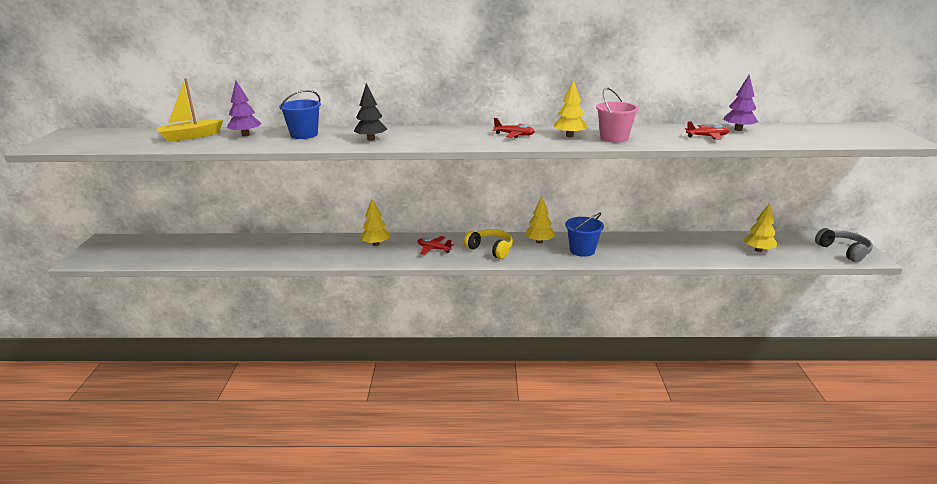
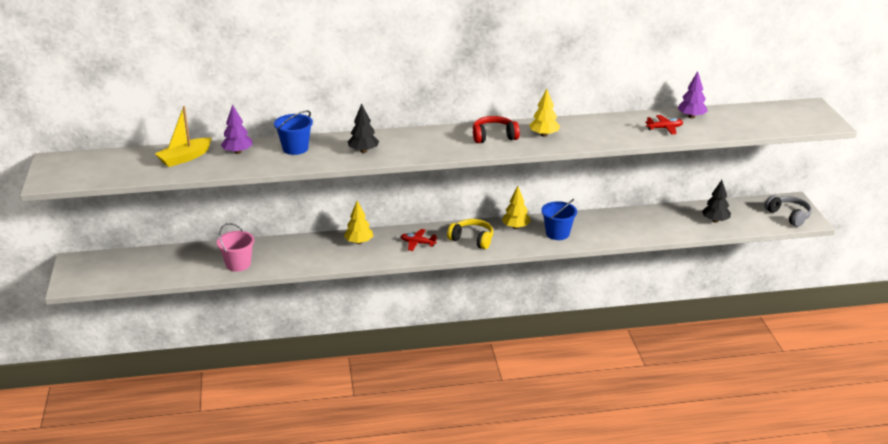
camera: 10 degrees left, 5 degrees up
red plane [493,118,535,138] -> red headphones [473,116,520,143]
pink bucket [596,87,639,143] -> pink bucket moved to [217,223,254,272]
yellow tree [744,203,777,252] -> black tree [702,180,731,223]

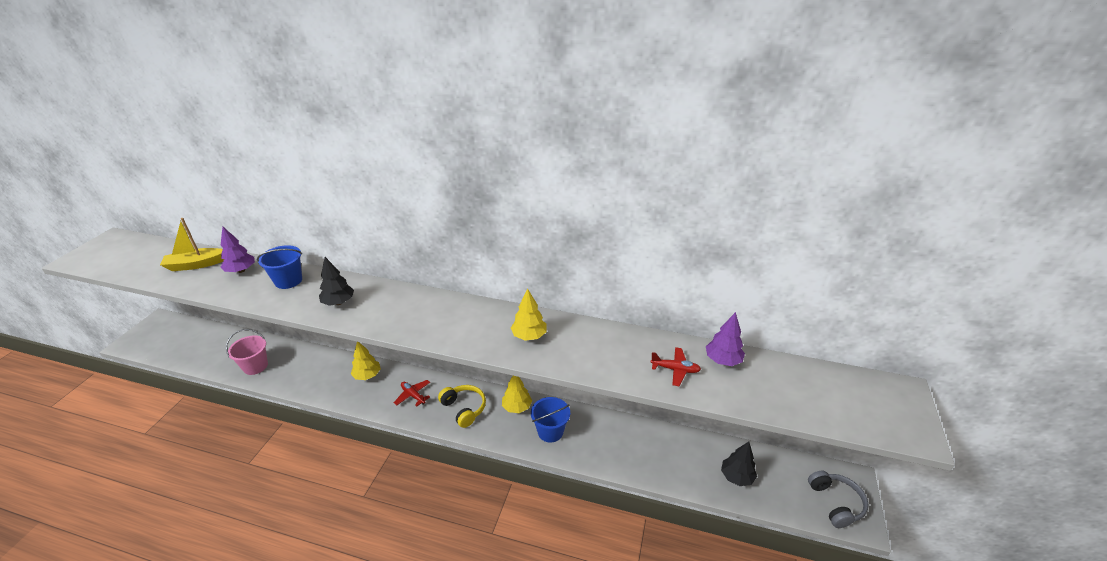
camera: 25 degrees right, 5 degrees up
red headphones [473,116,520,143] -> none

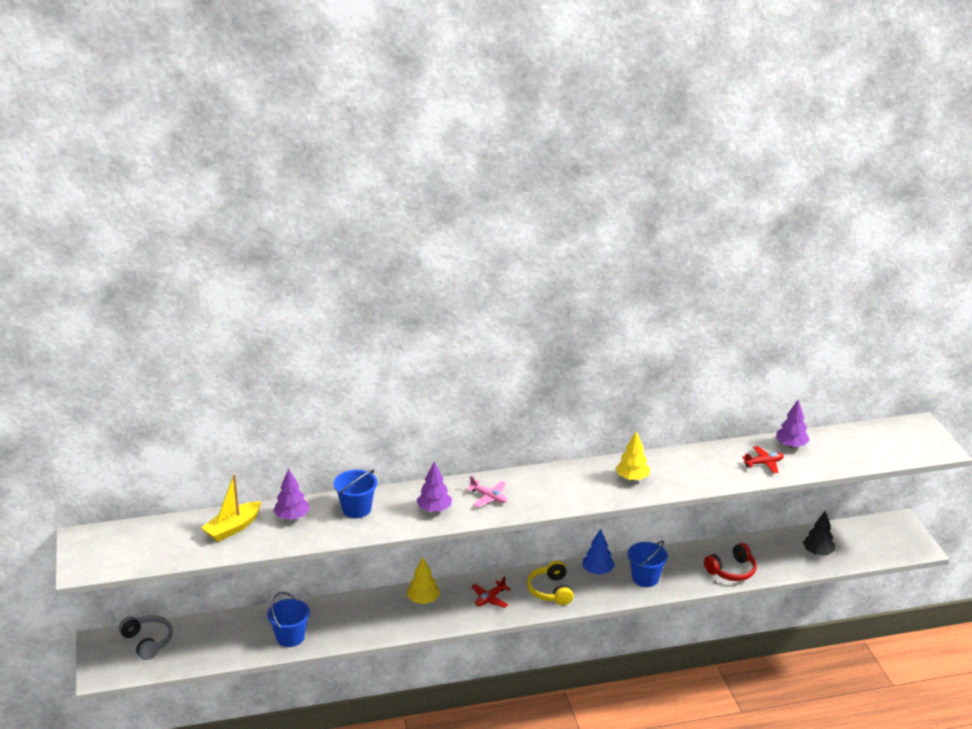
camera: 30 degrees left, 5 degrees down
pink bucket [226,329,268,375] -> blue bucket [267,592,310,647]
black tree [319,257,354,306] -> purple tree [417,462,452,512]
red plane [393,380,430,406] -> red plane turned 60 degrees counterclockwise [471,576,511,608]
yellow headphones [438,385,486,428] -> yellow headphones turned 120 degrees counterclockwise [527,561,574,605]
yellow tree [502,376,532,413] -> blue tree [582,529,615,575]
grey headphones [808,471,869,528] -> grey headphones moved to [119,615,173,660]
none -> pink plane [466,476,507,507]
none -> red headphones [704,543,757,581]

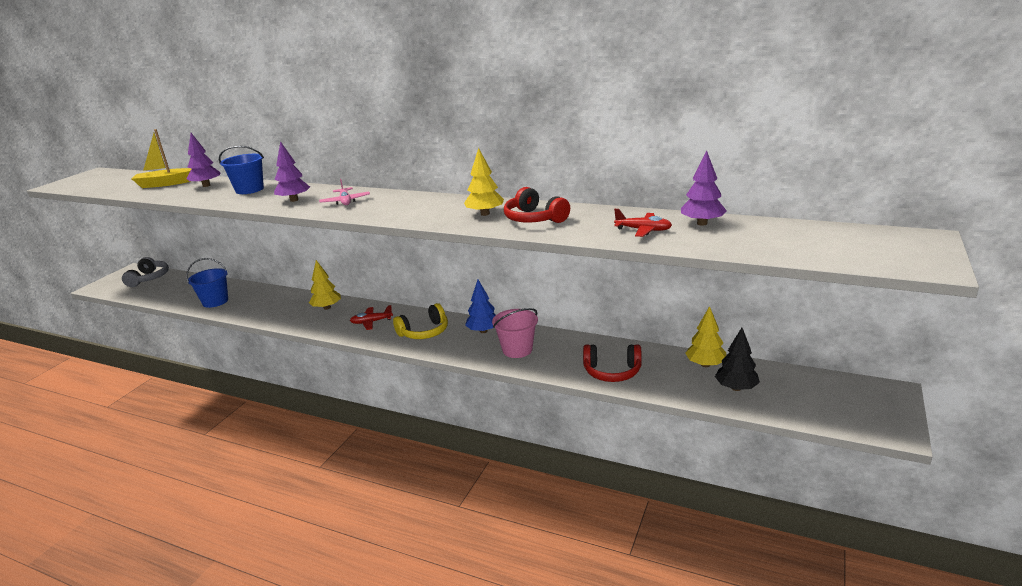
camera: 40 degrees right, 5 degrees down
yellow headphones [527,561,574,605] -> yellow headphones turned 150 degrees counterclockwise [393,303,448,339]
blue bucket [628,541,668,587] -> pink bucket [492,308,538,358]
none -> red headphones [504,187,570,223]
none -> yellow tree [685,306,726,367]

